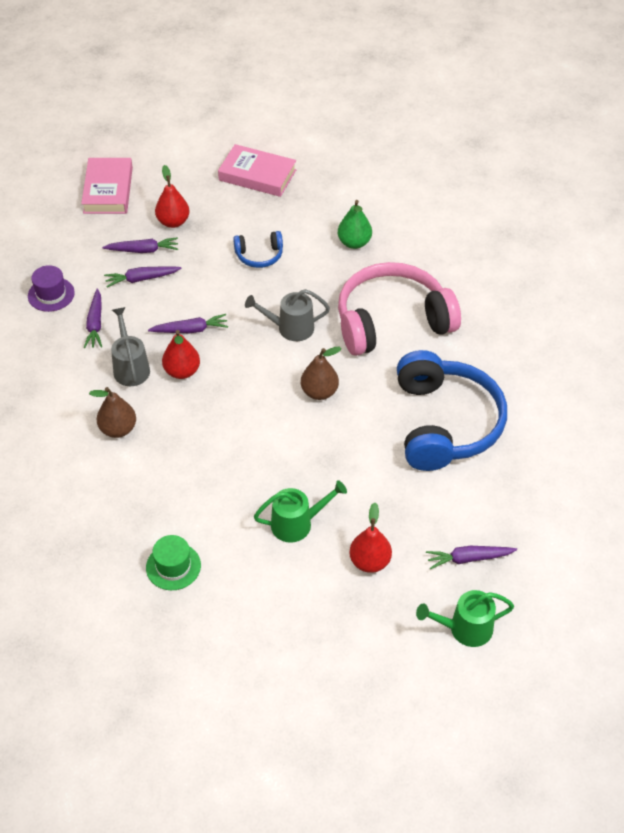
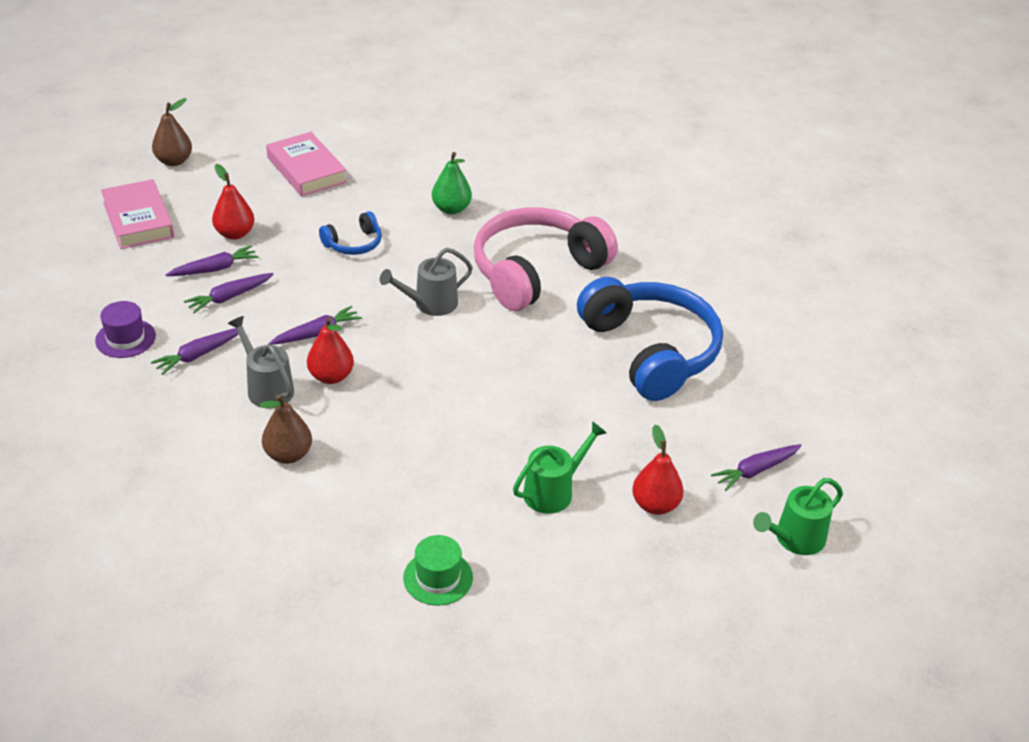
camera: 25 degrees left, 10 degrees down
purple carrot [84,288,102,348] -> purple carrot turned 75 degrees clockwise [151,328,239,375]
pink book [218,144,296,197] -> pink book turned 60 degrees clockwise [266,132,347,197]
brown pear [301,347,342,400] -> brown pear moved to [152,98,192,166]

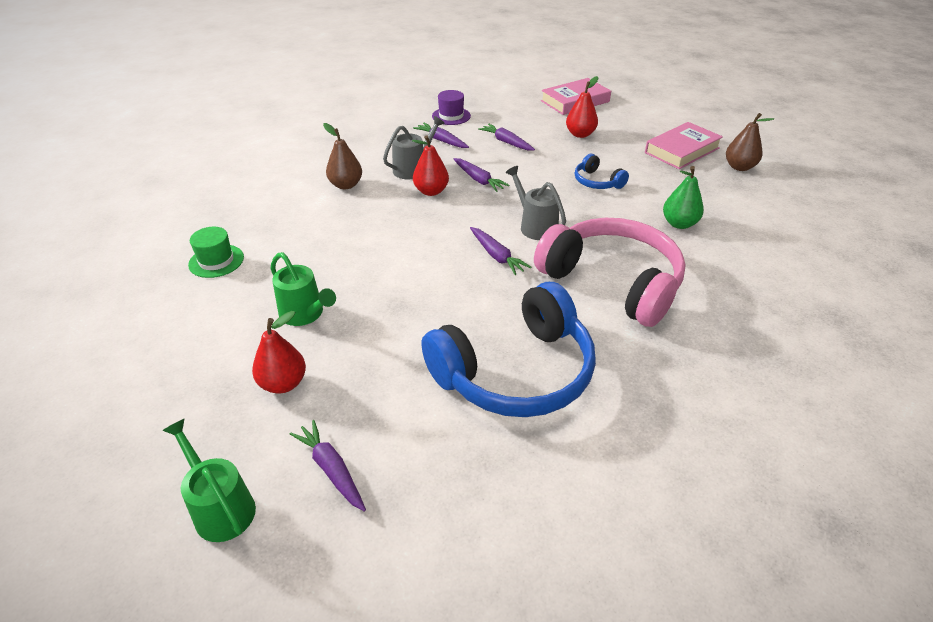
camera: 85 degrees right, 0 degrees up
brown pear [152,98,192,166] -> brown pear moved to [726,113,774,171]
purple carrot [166,245,259,276] -> purple carrot moved to [470,227,531,275]

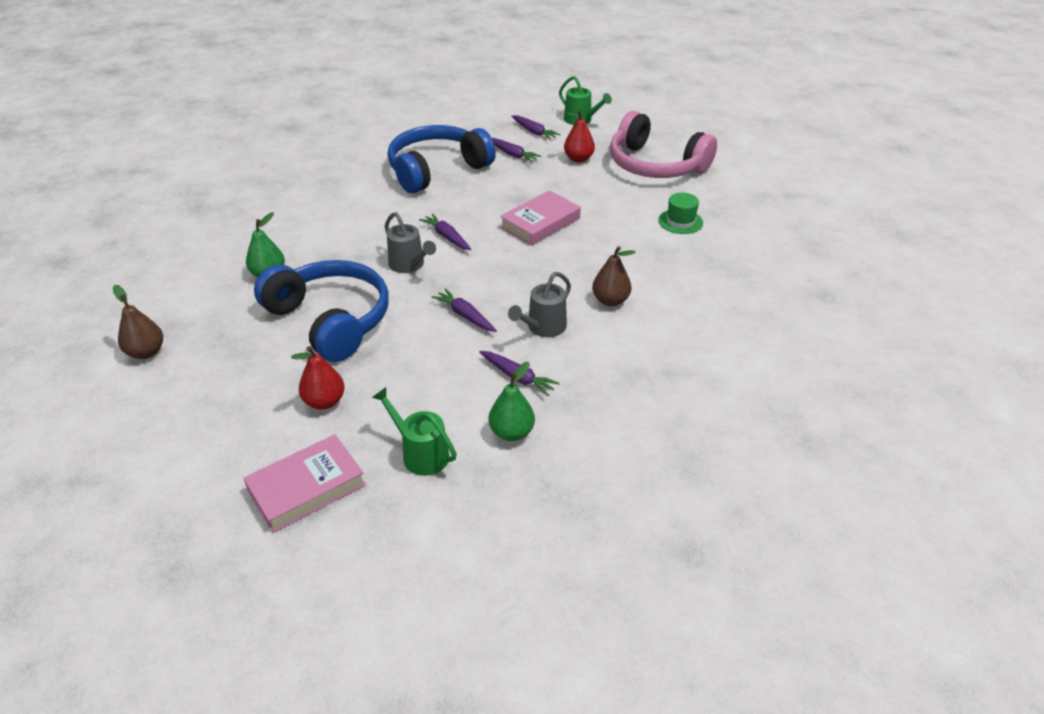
camera: 175 degrees right, 0 degrees up
green watering can [271,252,336,326] -> green watering can moved to [372,387,457,476]
red pear [412,135,449,196] -> none
purple hat [432,90,471,125] -> green pear [489,362,535,441]
purple carrot [478,124,535,151] -> purple carrot moved to [492,138,541,163]
pink headphones [534,218,686,327] -> pink headphones moved to [610,111,717,178]
blue headphones [575,154,629,189] -> blue headphones [254,260,389,362], size x2.24
pink book [645,122,723,169] -> pink book moved to [500,190,581,246]

